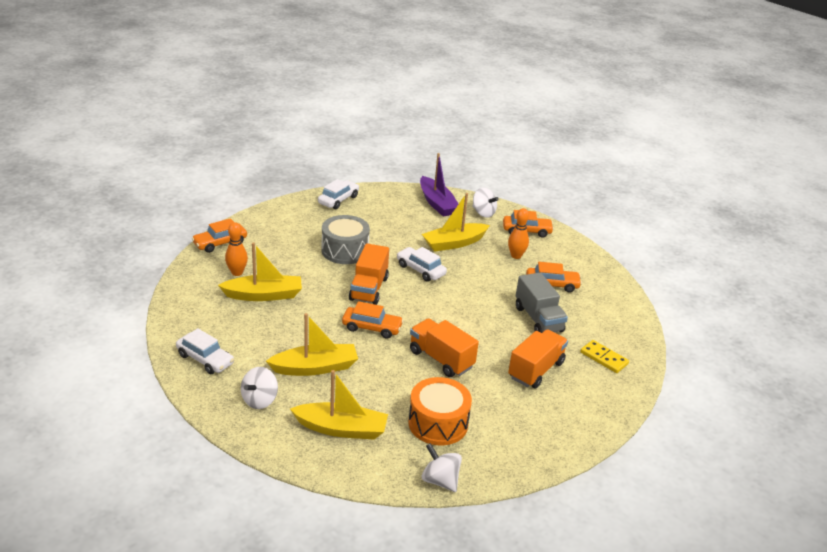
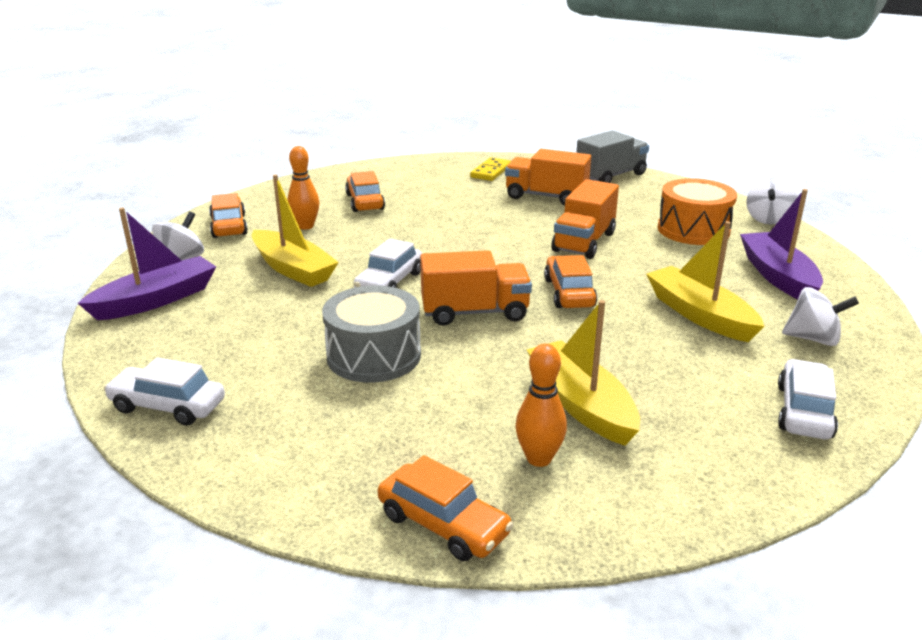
camera: 105 degrees left, 5 degrees down
yellow boat [290,370,388,440] -> purple boat [740,189,823,299]
grey truck [516,273,568,333] -> grey truck moved to [576,131,649,183]

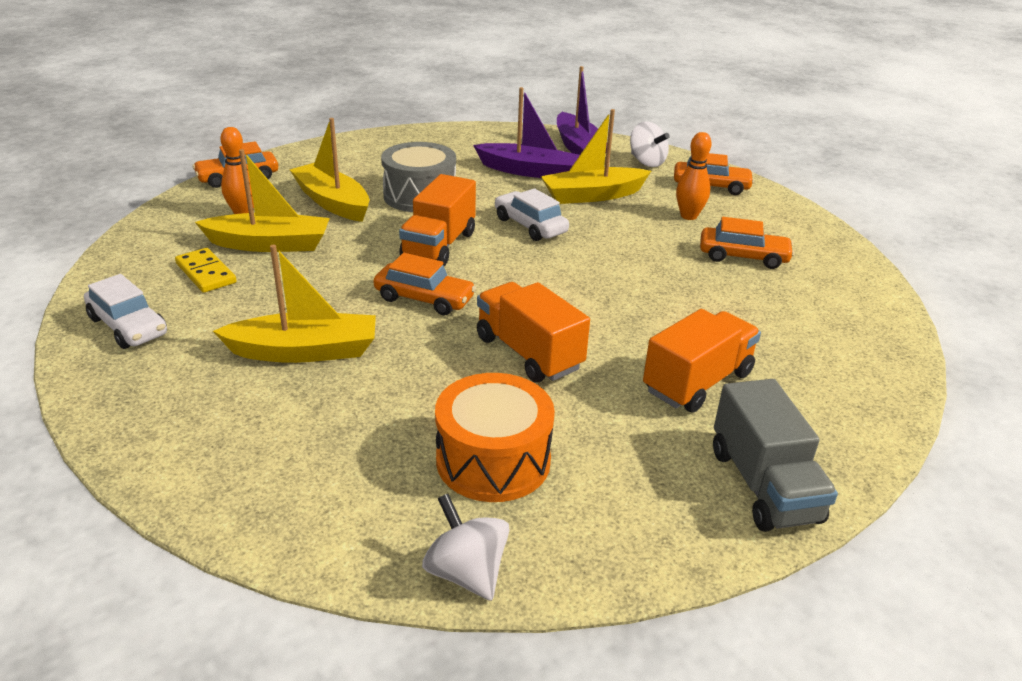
camera: 115 degrees right, 5 degrees up
white car [104,357,225,426] -> none
yellow domino [470,157,511,181] -> yellow domino moved to [175,248,237,293]
purple boat [740,189,823,299] -> purple boat moved to [473,87,580,178]
white spinning top [782,287,859,346] -> none
none -> yellow boat [290,118,369,222]

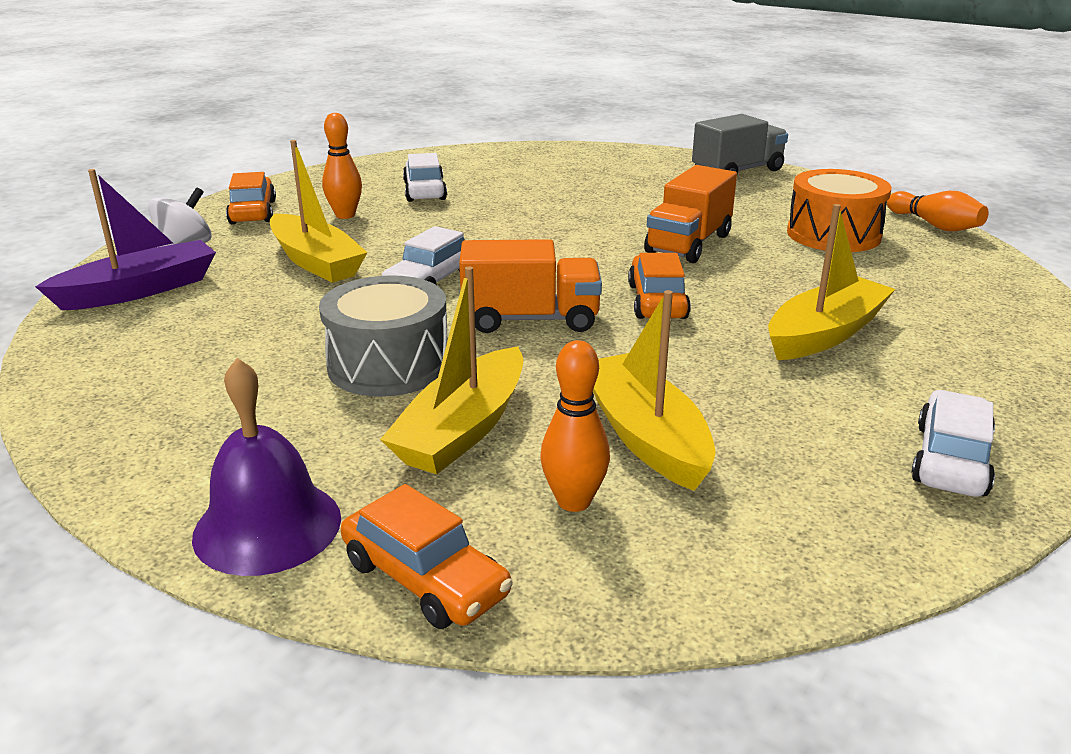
camera: 110 degrees left, 5 degrees down
yellow domino [175,248,237,293] -> none
yellow boat [213,245,376,363] -> yellow boat turned 75 degrees clockwise [768,204,895,360]
white spinning top [422,494,510,601] -> orange bowling pin [887,191,989,231]
purple boat [473,87,580,178] -> none
orange truck [643,309,761,413] -> none
orange car [700,217,794,269] -> white car [403,153,447,202]
none -> purple bell [192,358,341,576]

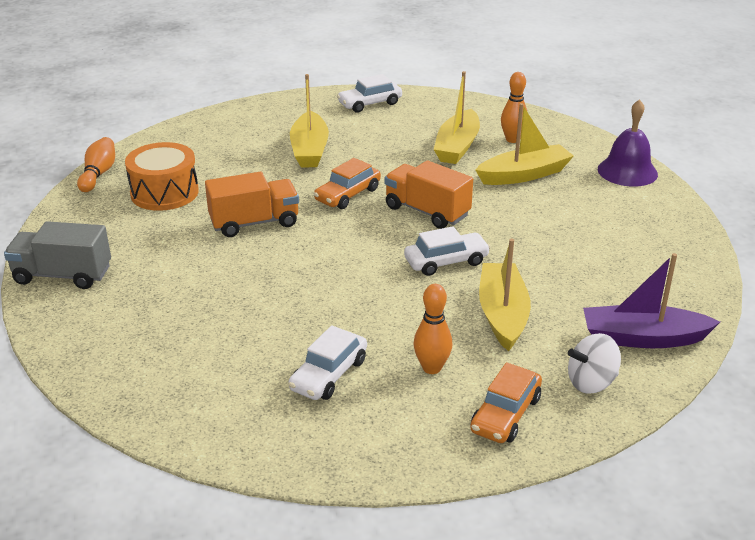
camera: 140 degrees left, 5 degrees up
grey drum [319,275,447,397] -> none
orange car [341,484,513,629] -> none
yellow boat [768,204,895,360] -> yellow boat turned 90 degrees counterclockwise [290,74,329,168]

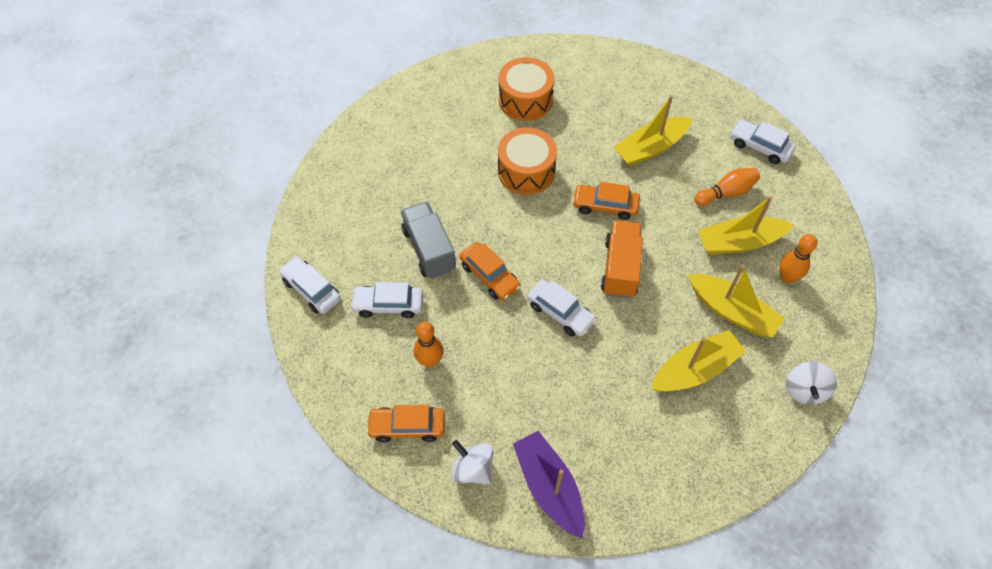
camera: 60 degrees right, 25 degrees up
grey truck [4,221,111,289] -> grey truck moved to [401,202,456,279]
orange bowling pin [77,137,115,192] -> orange bowling pin moved to [694,168,760,206]
orange truck [205,172,299,237] -> orange drum [498,127,557,195]
yellow boat [479,239,531,351] -> yellow boat moved to [651,330,746,392]
purple bell [598,99,658,187] -> white spinning top [786,362,837,405]
none -> white car [279,256,341,314]
none -> orange car [460,242,521,301]

